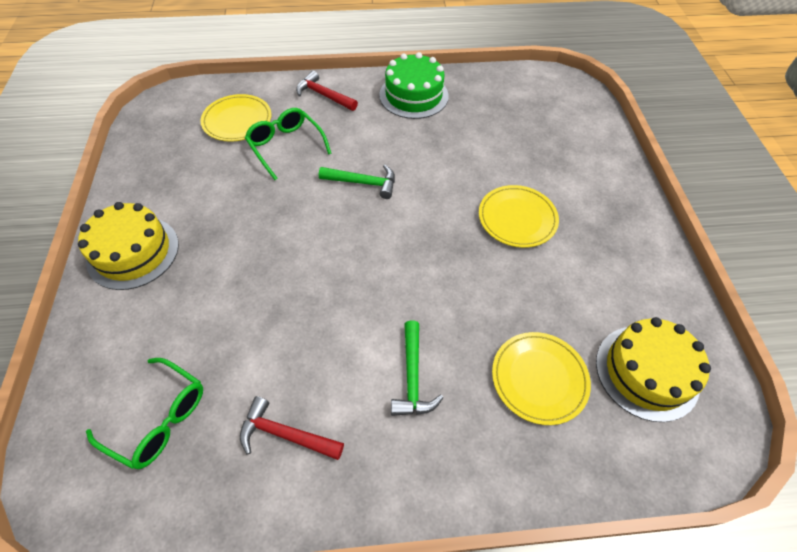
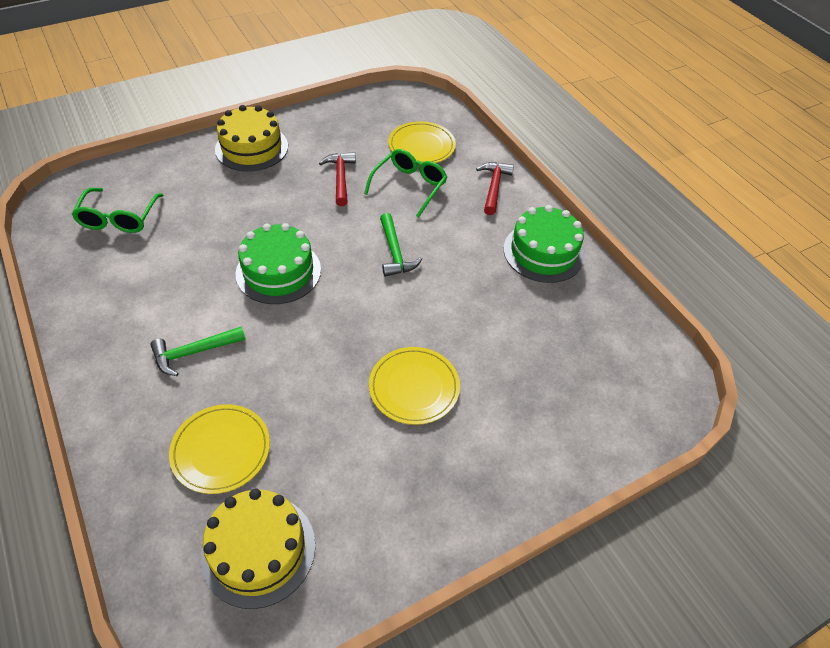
camera: 65 degrees right, 5 degrees down
red hammer [240,396,344,460] -> red hammer moved to [319,152,356,206]
none -> green cake [236,223,321,304]

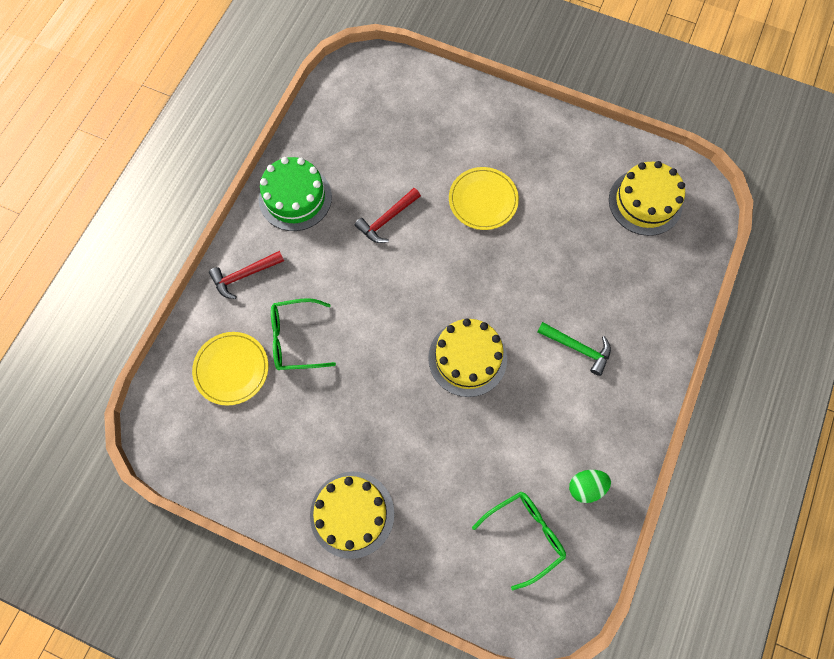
camera: 125 degrees left, 20 degrees up
yellow plate [169,404,270,494] -> none
green cake [236,223,321,304] -> yellow cake [428,318,507,397]
red hammer [319,152,356,206] -> red hammer moved to [355,188,421,243]
green hammer [380,213,422,277] -> none
none -> green egg [569,470,611,503]

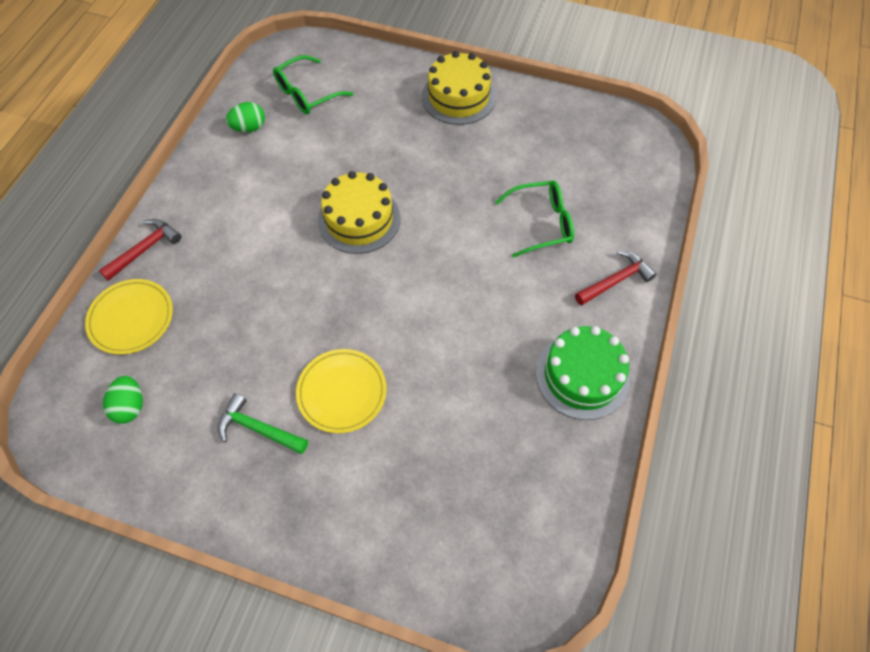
camera: 175 degrees right, 10 degrees down
yellow plate [192,332,268,406] -> yellow plate moved to [85,279,173,355]
red hammer [355,188,421,243] -> red hammer moved to [99,219,181,281]
green hammer [537,322,611,376] -> green hammer moved to [218,393,308,454]
yellow cake [609,161,685,236] -> green egg [103,376,143,424]

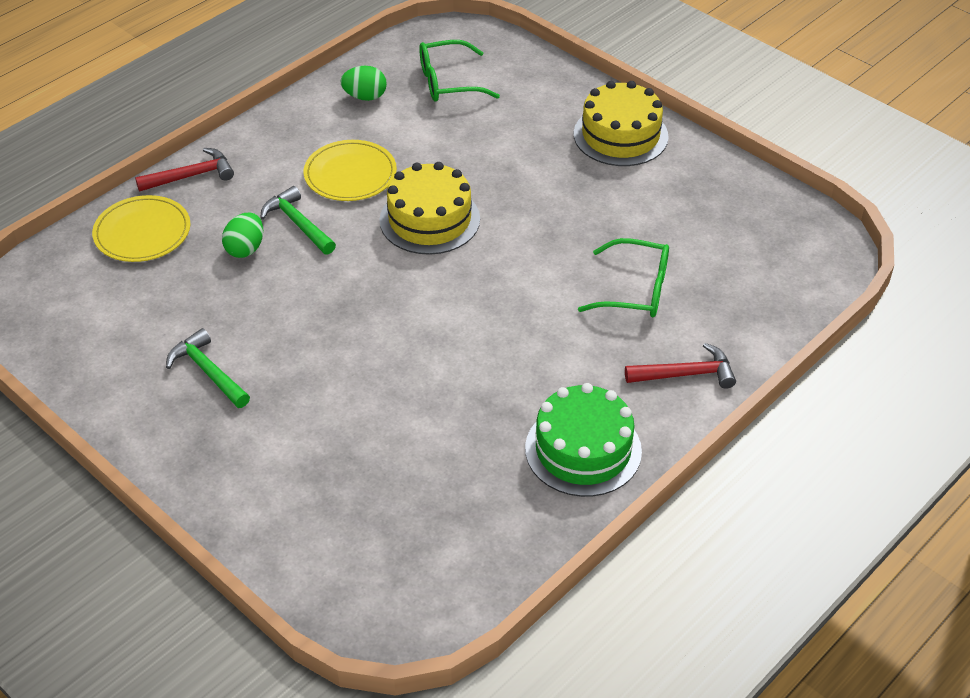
camera: 25 degrees right, 15 degrees down
green egg [103,376,143,424] -> green egg moved to [222,213,263,258]
yellow plate [296,349,387,433] -> yellow plate moved to [304,140,397,201]
none -> green hammer [260,186,336,255]

